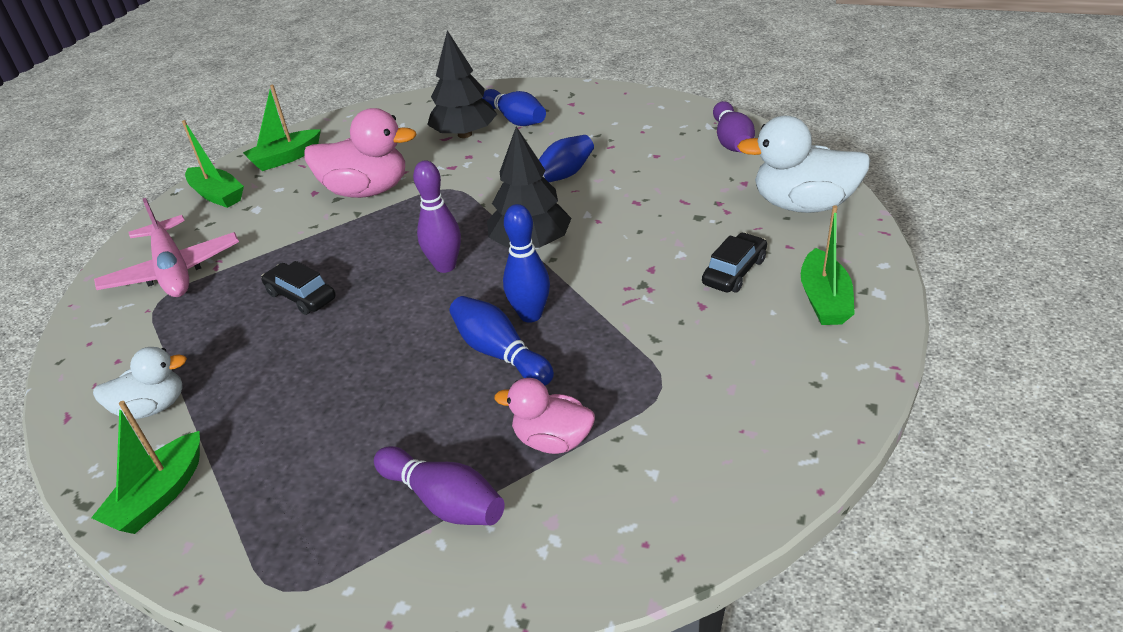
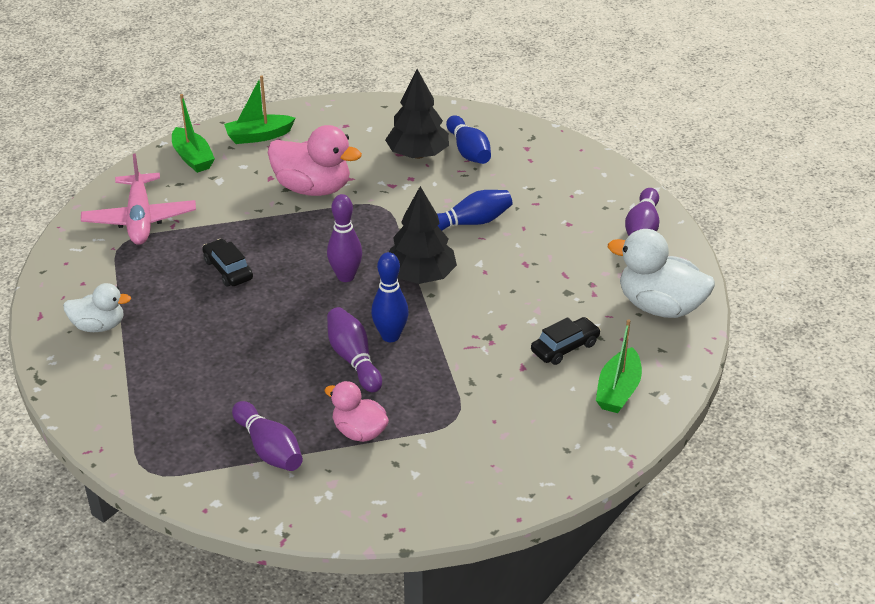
camera: 15 degrees right, 0 degrees up
green boat [91,401,200,534] -> none
blue bowling pin [449,296,554,385] -> purple bowling pin [327,307,382,392]

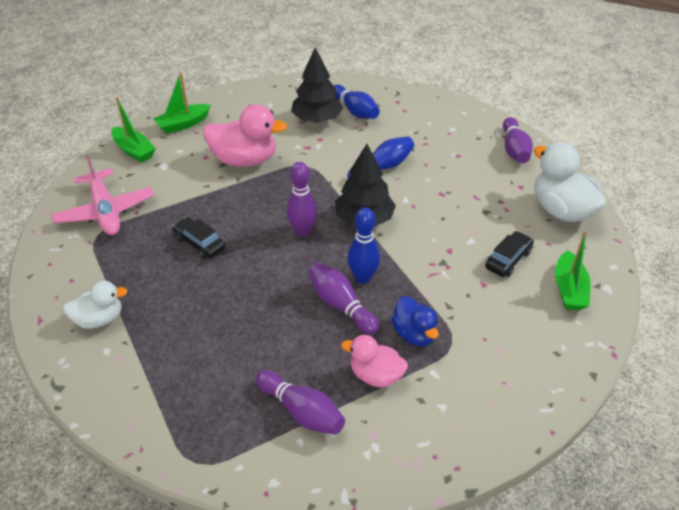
camera: 15 degrees left, 5 degrees up
white duck [608,229,715,318] -> white duck turned 45 degrees clockwise [534,142,607,222]
none -> blue duck [391,296,439,346]

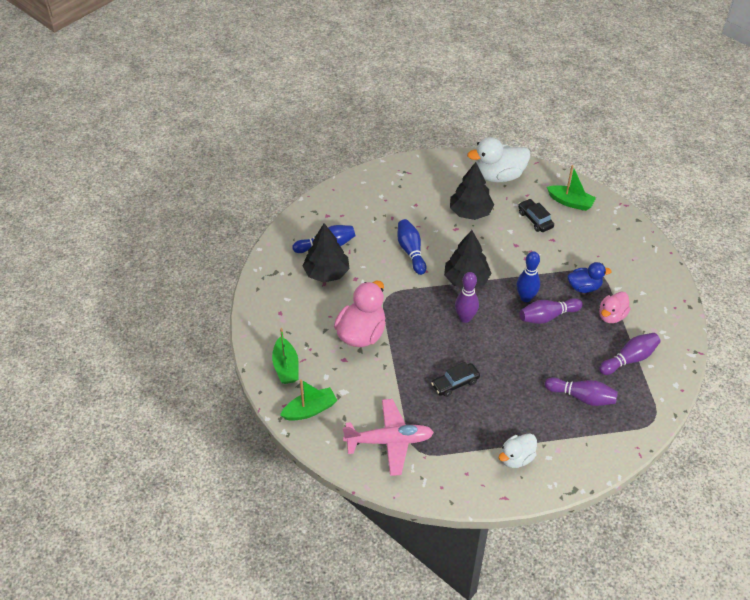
camera: 70 degrees left, 5 degrees up
white duck [63,281,128,329] -> white duck turned 135 degrees counterclockwise [499,433,537,468]
purple bowling pin [503,117,533,163] -> purple bowling pin moved to [545,377,618,406]
none -> black tree [450,162,494,220]

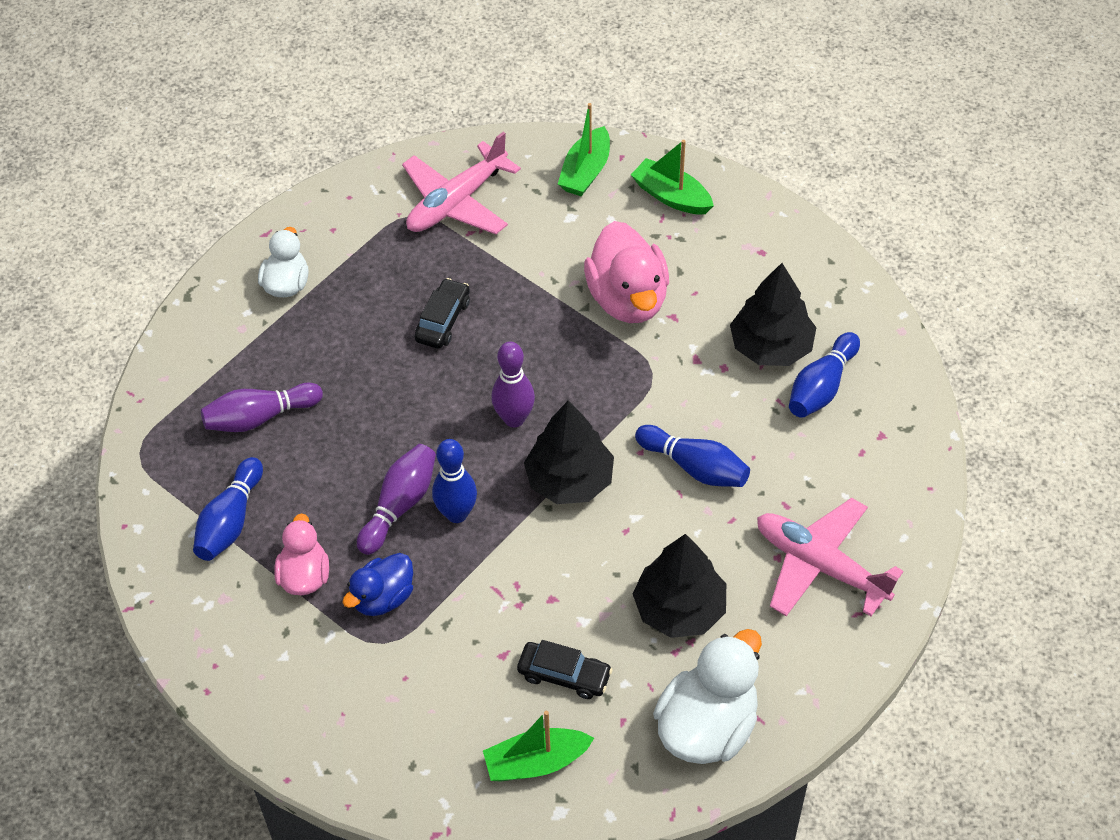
camera: 140 degrees right, 5 degrees up
purple bowling pin [599,333,661,375] -> blue bowling pin [193,457,263,561]
none -> pink plane [757,498,903,616]

